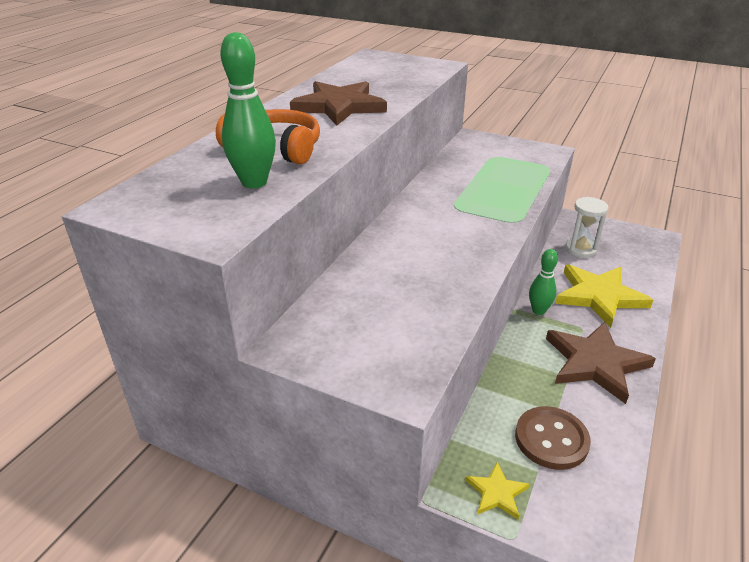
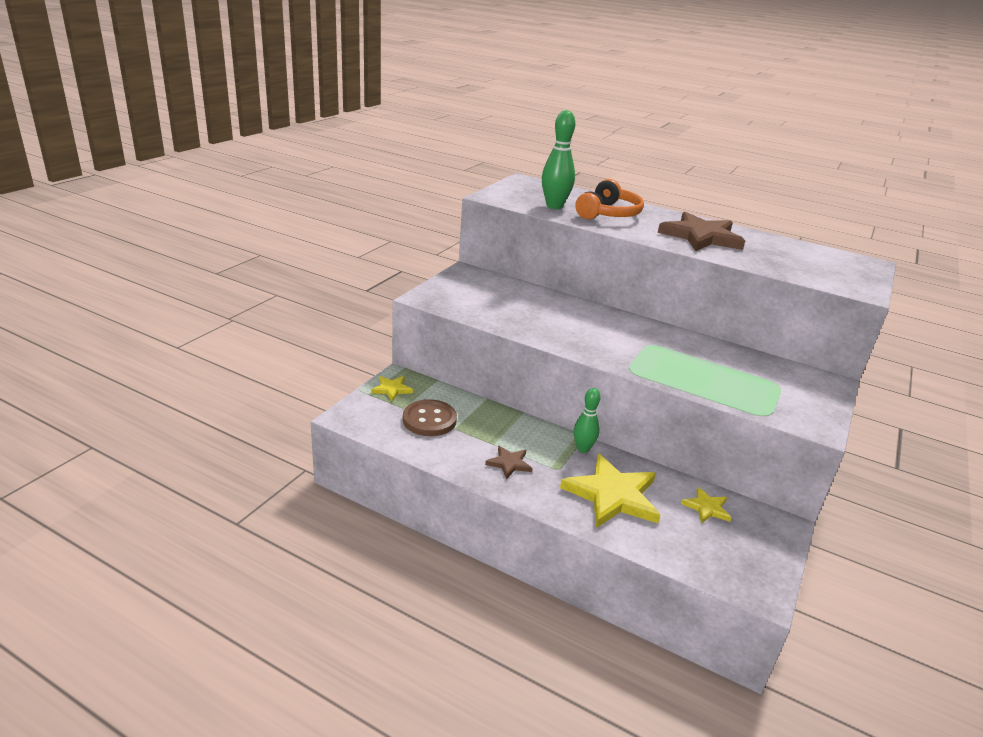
camera: 90 degrees right, 5 degrees down
brown star [546,322,656,404] -> brown star [485,446,532,479], size x0.48
white hourglass [565,197,609,258] -> yellow star [681,487,731,524]

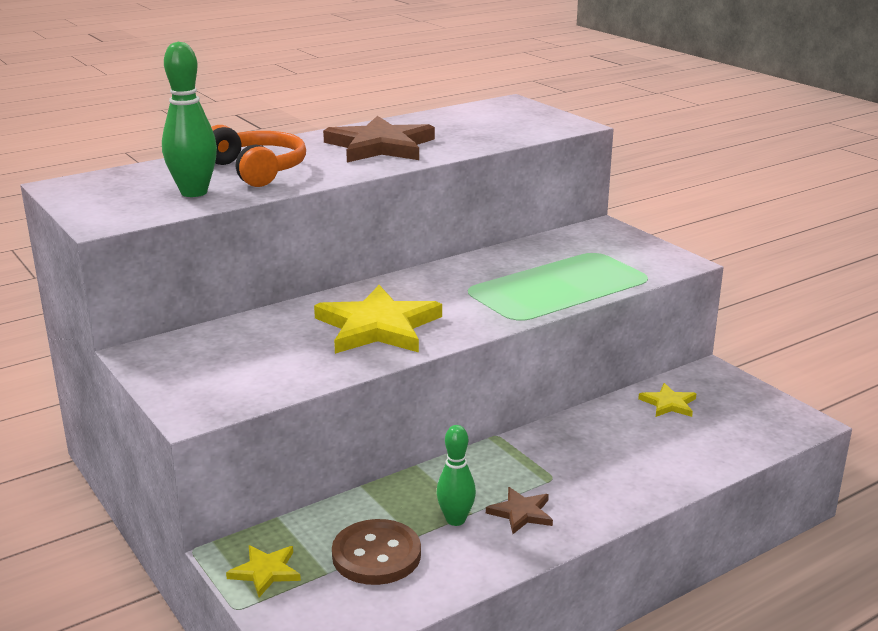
camera: 60 degrees left, 5 degrees down
yellow star [560,454,660,528] -> yellow star moved to [314,285,442,354]
green bowling pin [574,388,601,453] -> green bowling pin moved to [437,425,476,526]

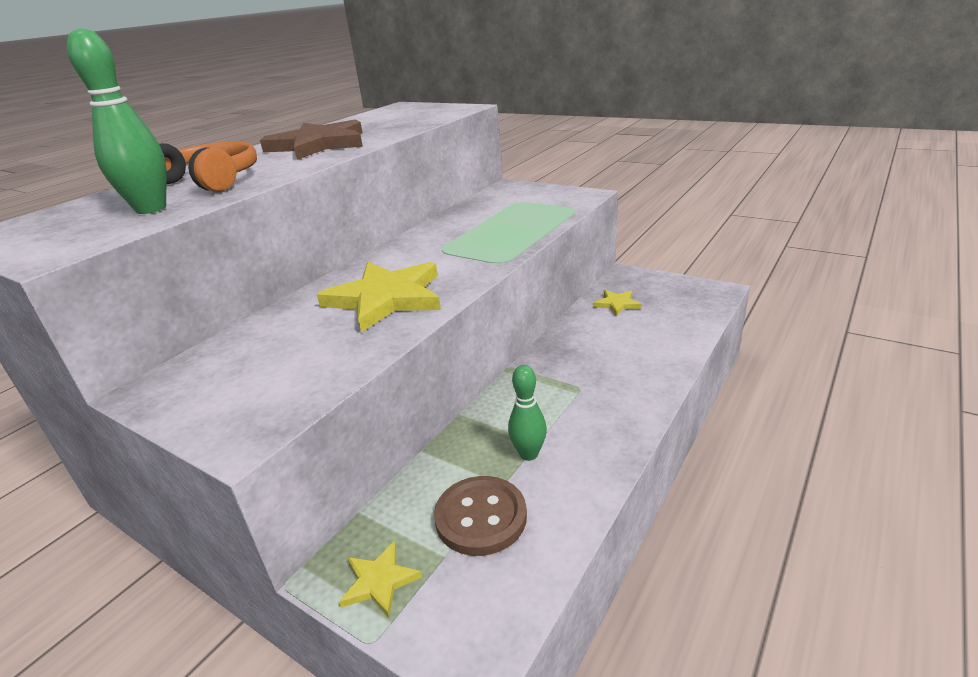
camera: 20 degrees left, 5 degrees up
brown star [486,487,553,534] -> none

